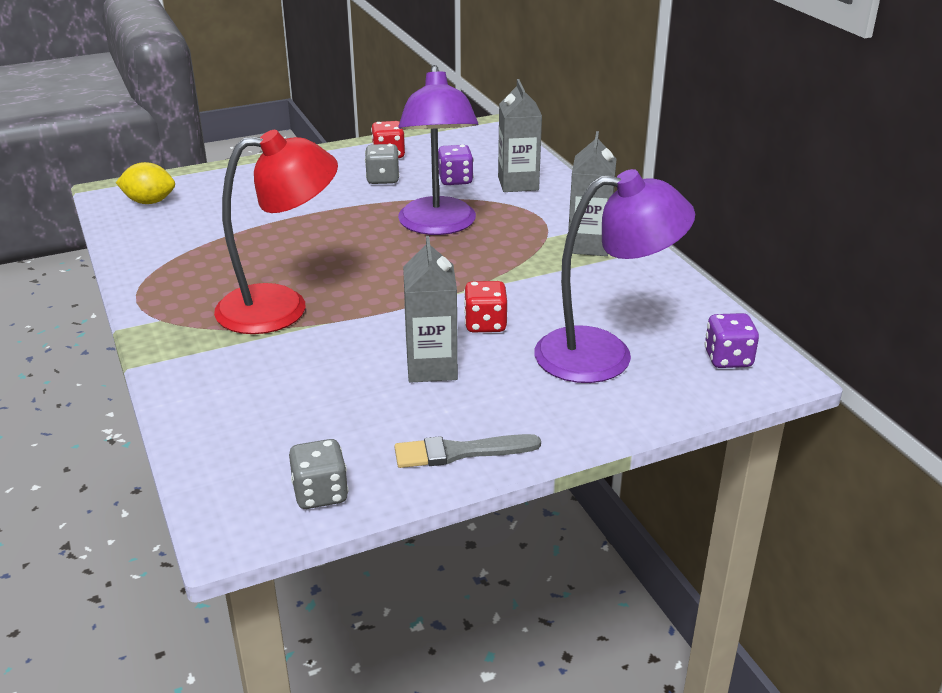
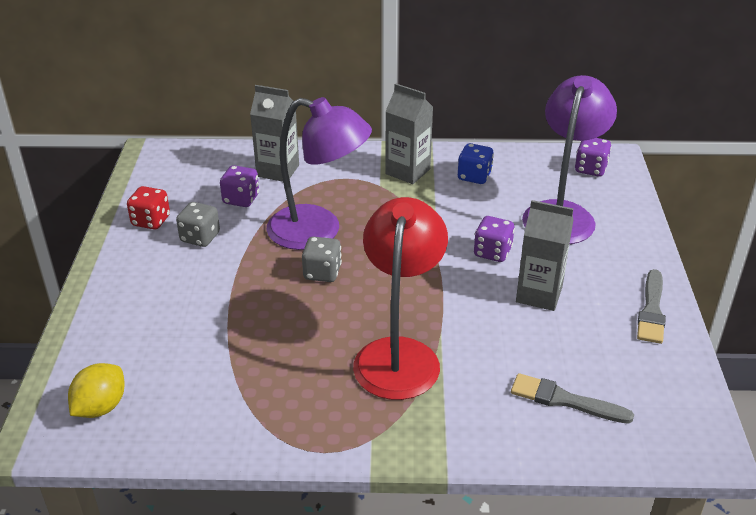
camera: 65 degrees left, 5 degrees up
grey dice [289,439,348,509] -> grey dice moved to [302,237,342,282]
red dice [464,281,507,332] -> purple dice [474,216,515,262]
none -> blue dice [458,143,494,184]
none -> grey brush [511,373,634,424]

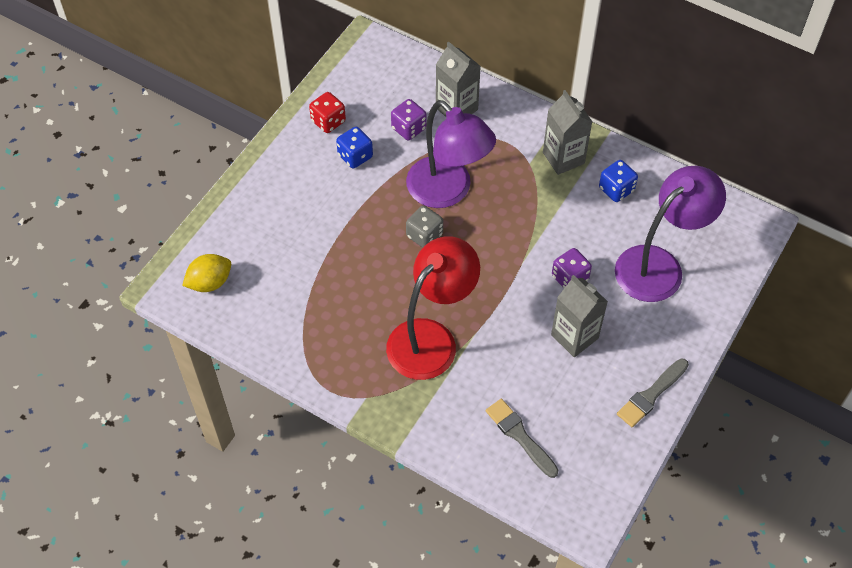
camera: 30 degrees right, 20 degrees up
grey dice [176,202,220,247] -> blue dice [336,127,373,168]
purple dice [575,138,611,177] -> none

